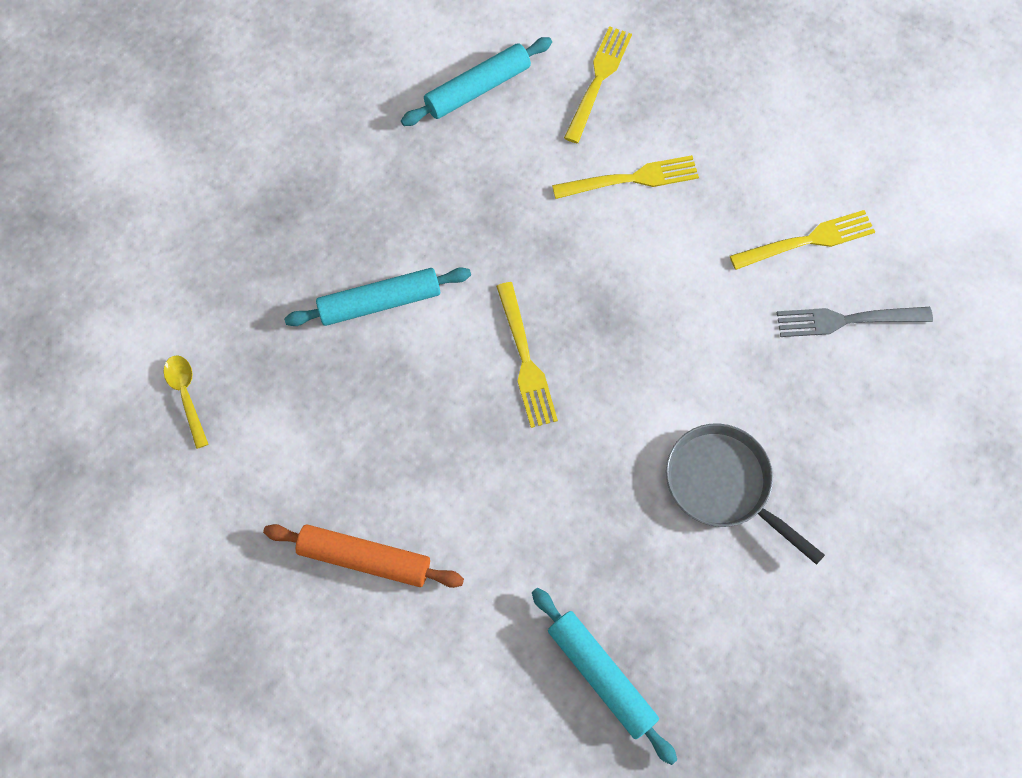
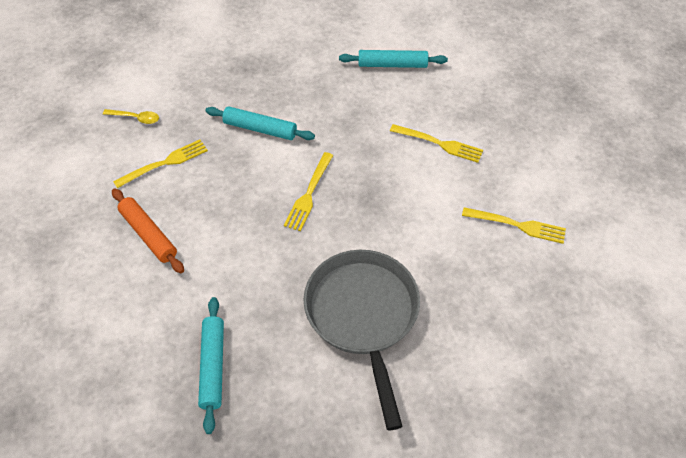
camera: 35 degrees right, 15 degrees down
yellow spoon [164,355,208,449] -> yellow spoon turned 90 degrees clockwise [103,109,159,124]
yellow fork [564,26,632,143] -> yellow fork moved to [113,140,208,188]
grey pan [666,423,825,565] -> grey pan [304,250,420,430], size x1.58
grey fork [777,307,933,337] -> none

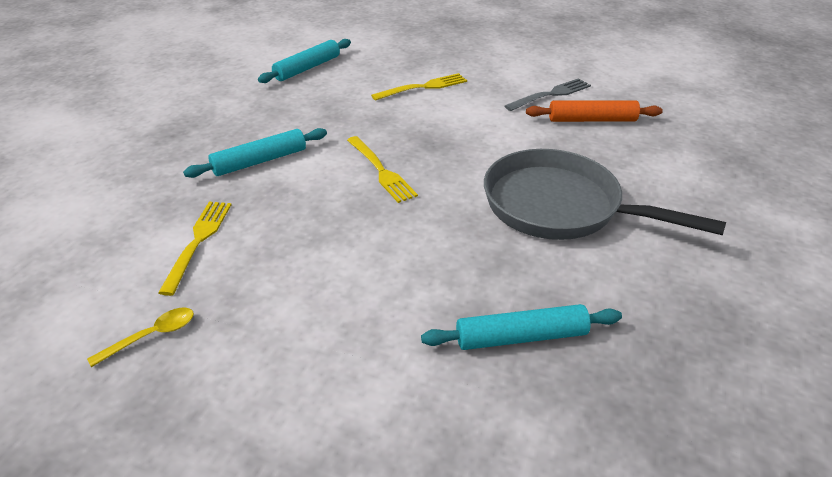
camera: 50 degrees left, 15 degrees down
yellow spoon [103,109,159,124] -> yellow spoon moved to [87,308,194,367]
orange rolling pin [112,188,184,273] -> orange rolling pin moved to [526,100,663,122]
turquoise rolling pin [198,297,224,434] -> turquoise rolling pin turned 45 degrees counterclockwise [421,304,622,350]
yellow fork [462,207,566,244] -> grey fork [505,78,591,111]

